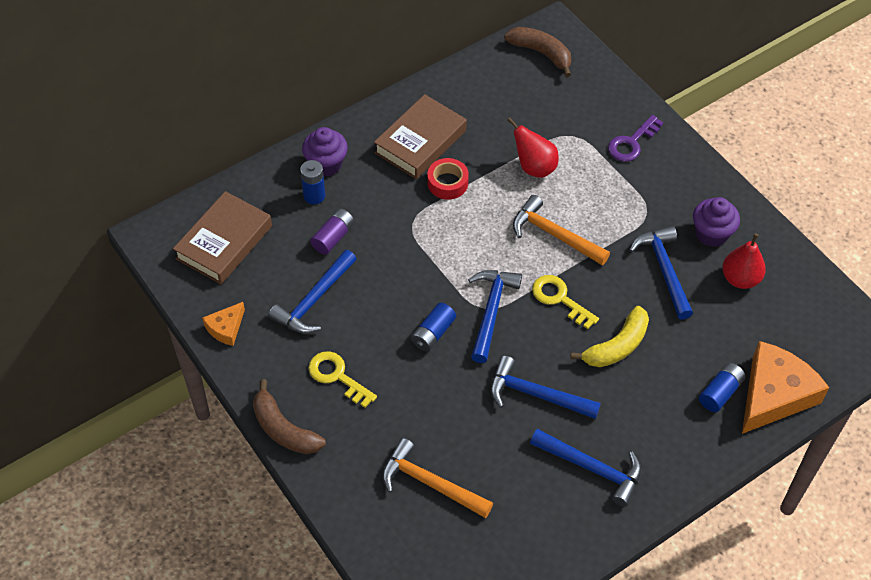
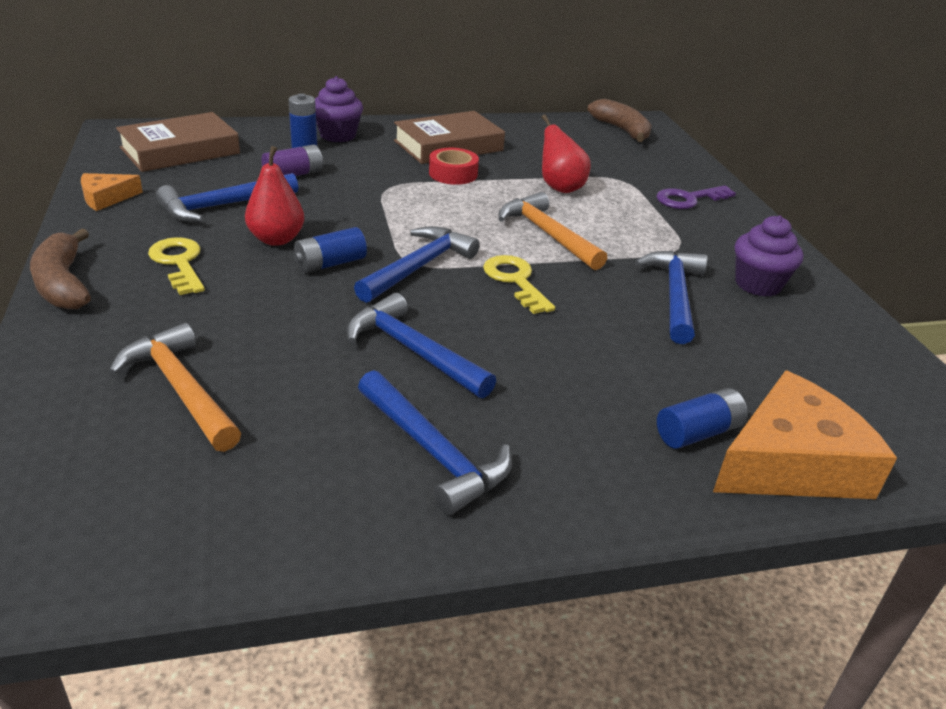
camera: 20 degrees right, 20 degrees down
yellow banana [571,306,649,367] -> none
red pear [722,233,766,289] -> red pear moved to [245,146,304,246]

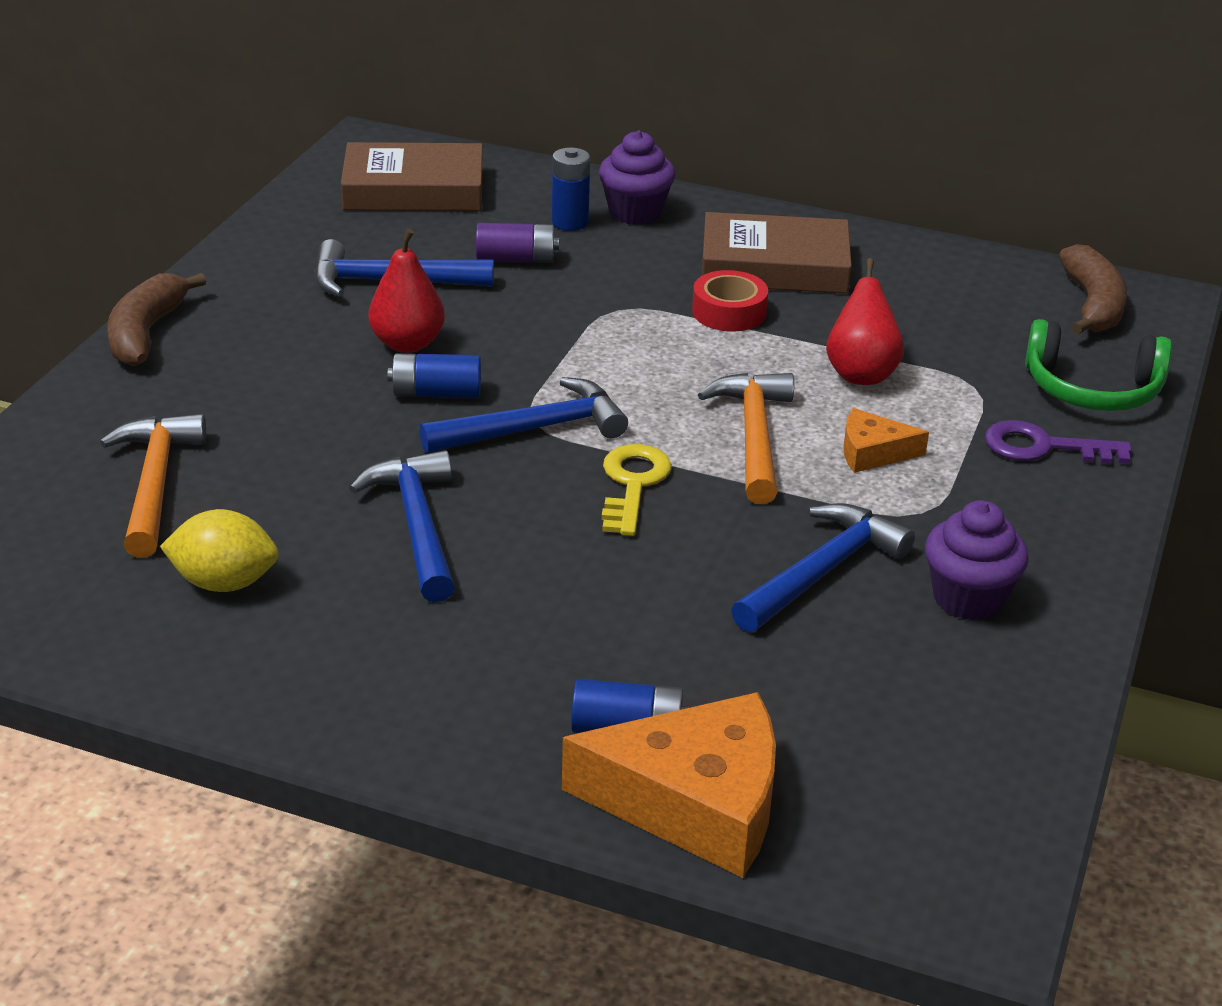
camera: 35 degrees right, 0 degrees up
orange cheese [81,173,143,211] -> orange cheese moved to [843,408,929,473]
yellow key [148,237,205,295] -> none
blue hammer [358,370,512,515] -> none
none -> yellow lemon [160,509,279,592]
none -> green headphones [1025,319,1172,411]

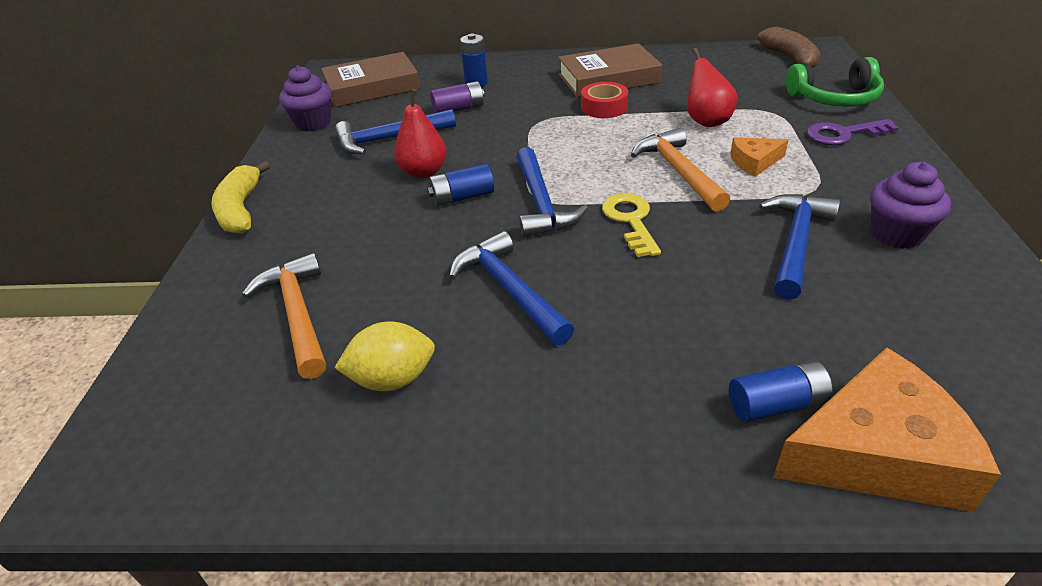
camera: 15 degrees left, 5 degrees up
brown banana [107,273,206,366] -> yellow banana [211,161,270,234]
blue hammer [419,377,628,453] -> blue hammer turned 120 degrees clockwise [516,147,588,237]
purple cupcake [599,131,676,225] -> purple cupcake moved to [279,66,332,132]

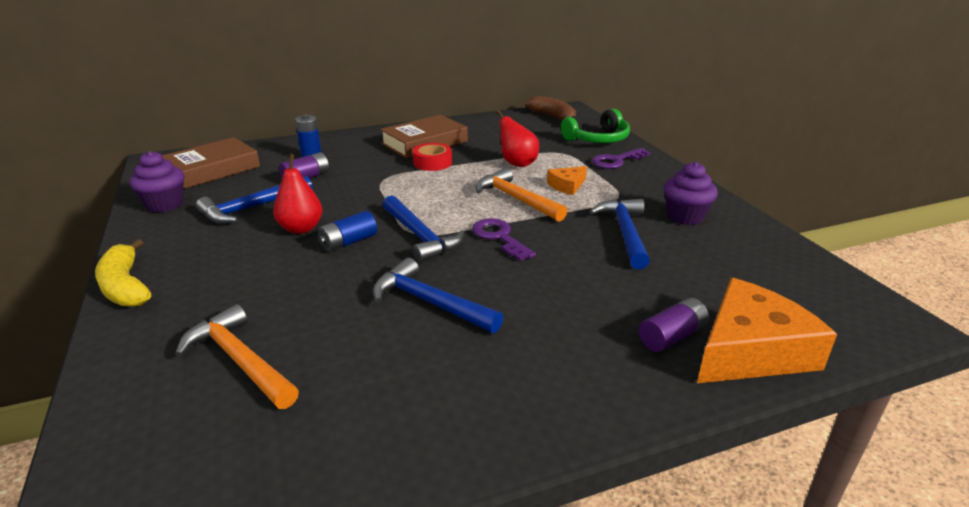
camera: 25 degrees left, 10 degrees down
yellow lemon [334,322,435,391] -> none
yellow key [602,193,661,257] -> purple key [472,218,536,261]
blue battery [729,360,833,422] -> purple battery [639,298,709,352]

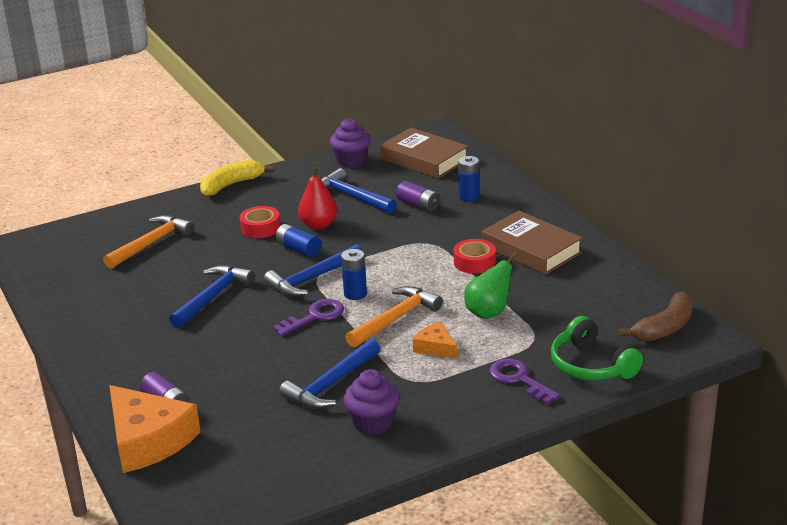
camera: 85 degrees right, 0 degrees up
red pear [496,110,539,167] -> green pear [464,252,518,319]
blue hammer [589,199,650,269] -> blue hammer turned 135 degrees clockwise [279,338,381,409]
none -> red tape [240,206,281,238]
none -> blue battery [341,249,367,300]

